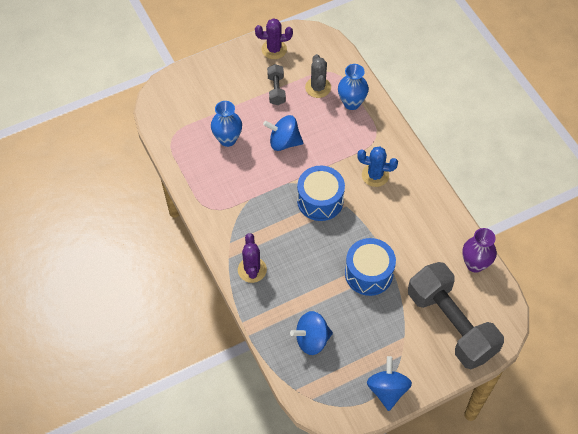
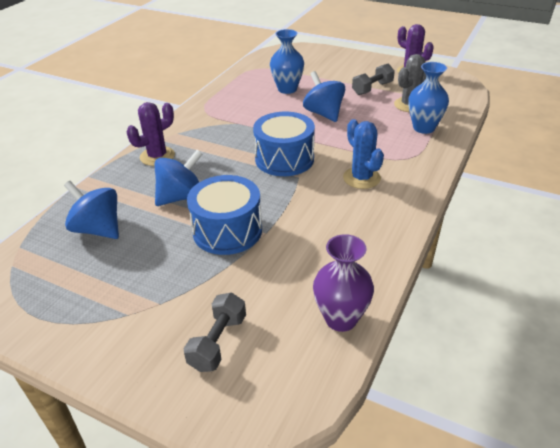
camera: 55 degrees right, 20 degrees down
blue spinning top [367,356,412,411] -> blue spinning top moved to [155,150,202,206]
grey dumbbell [408,262,504,369] -> grey dumbbell [184,292,246,372], size x0.44

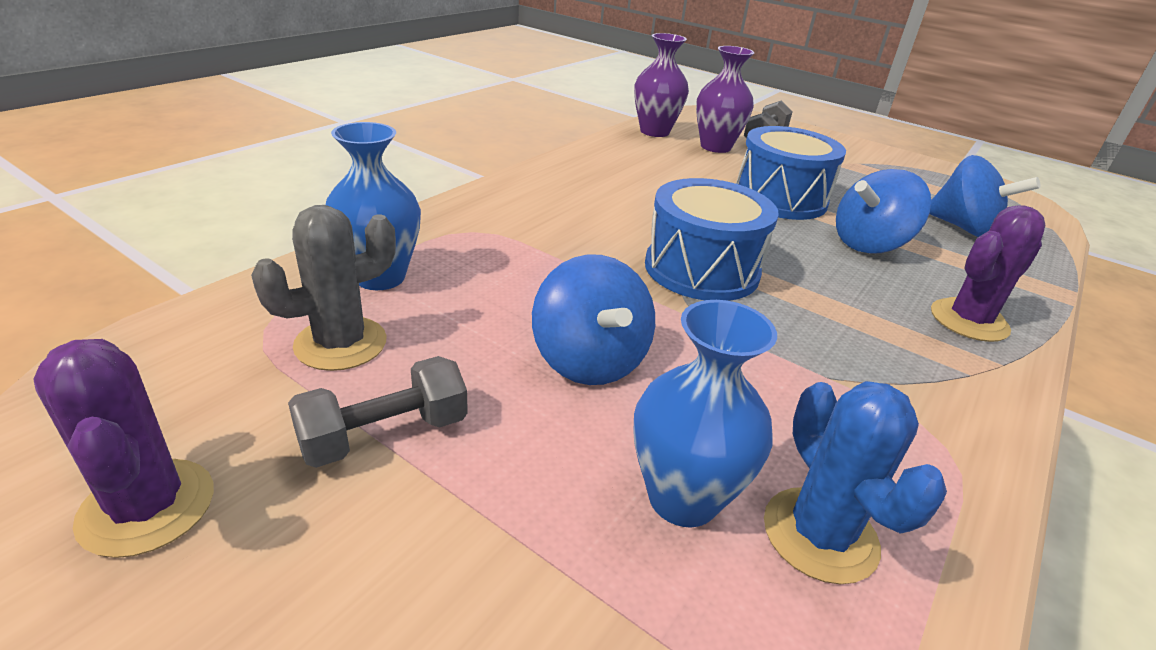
camera: 175 degrees left, 5 degrees down
blue cactus [343,119,384,189] -> blue cactus moved to [764,381,947,584]
none -> purple vase [696,46,755,153]

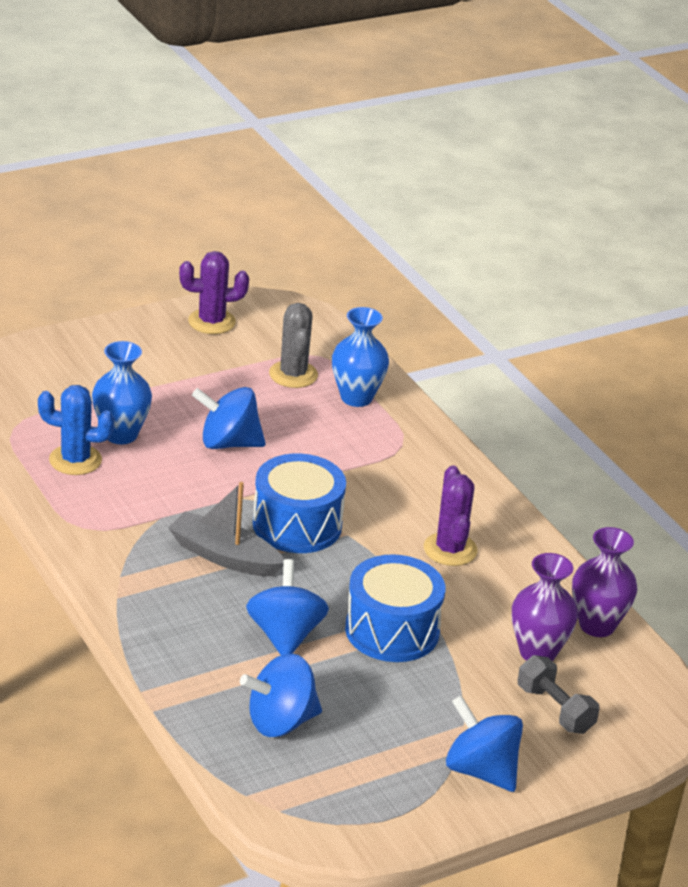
camera: 115 degrees right, 0 degrees up
grey dumbbell [288,356,468,468] -> none
purple cactus [931,205,1045,342] -> purple cactus moved to [424,465,478,566]
none -> grey boat [168,482,284,576]
none -> blue spinning top [446,695,523,792]

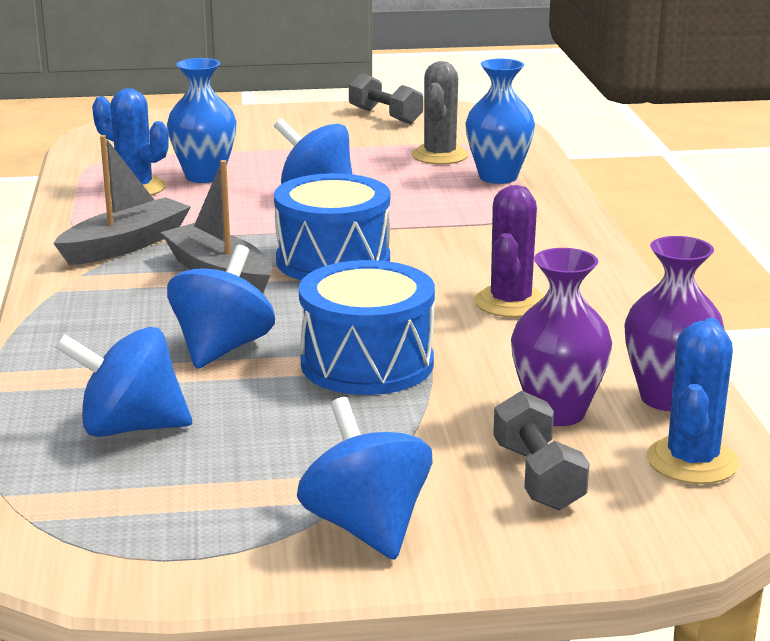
camera: 25 degrees right, 10 degrees down
purple cactus [179,251,249,334] -> grey dumbbell [349,73,423,124]
none -> grey boat [53,135,191,265]
none -> blue cactus [647,318,739,484]

